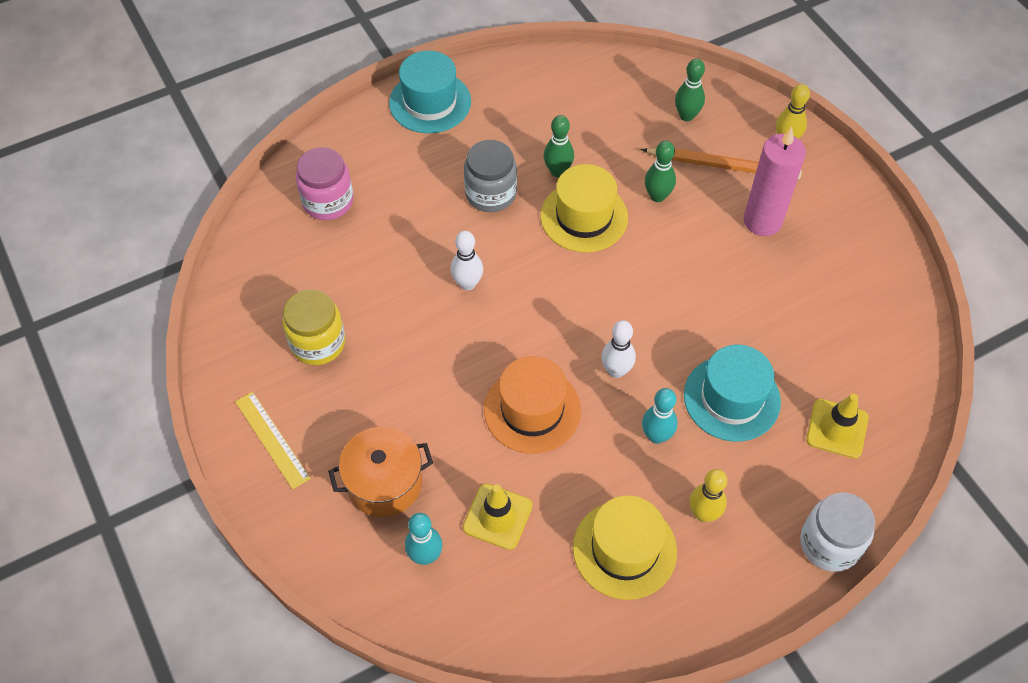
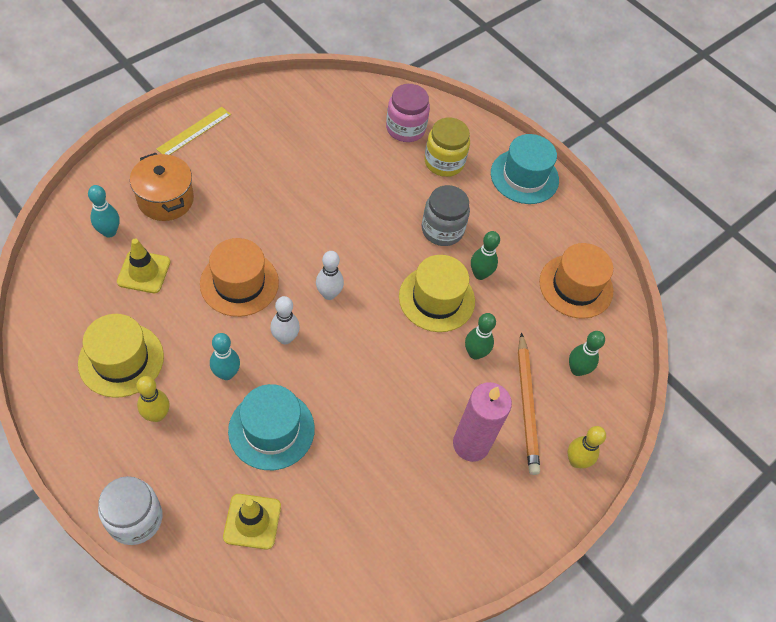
camera: 70 degrees right, 0 degrees up
yellow jar [282,289,345,365] -> yellow jar moved to [424,118,470,177]
white bowling pin [451,231,483,290] -> white bowling pin moved to [316,251,344,300]
none -> orange hat [539,243,613,319]

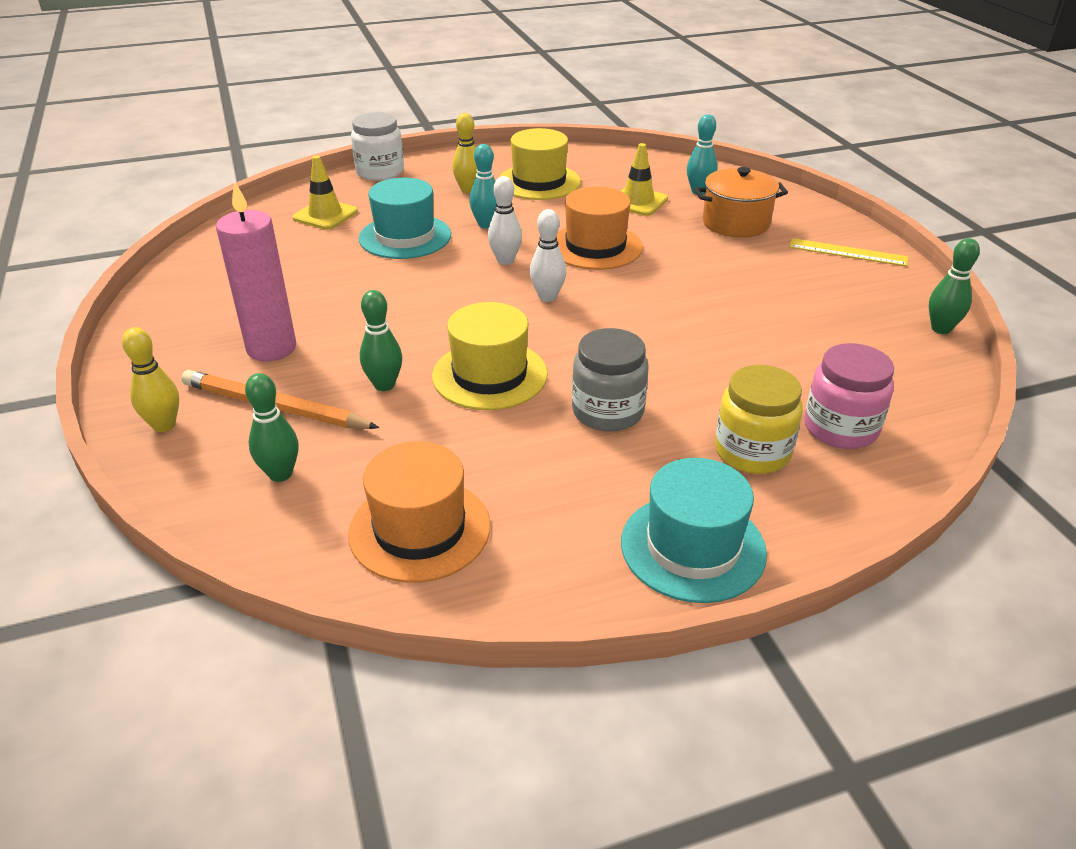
camera: 120 degrees right, 20 degrees down
yellow ruler [156,107,231,155] -> yellow ruler turned 45 degrees counterclockwise [789,238,908,267]
green bowling pin [471,231,500,280] -> green bowling pin moved to [929,238,980,334]

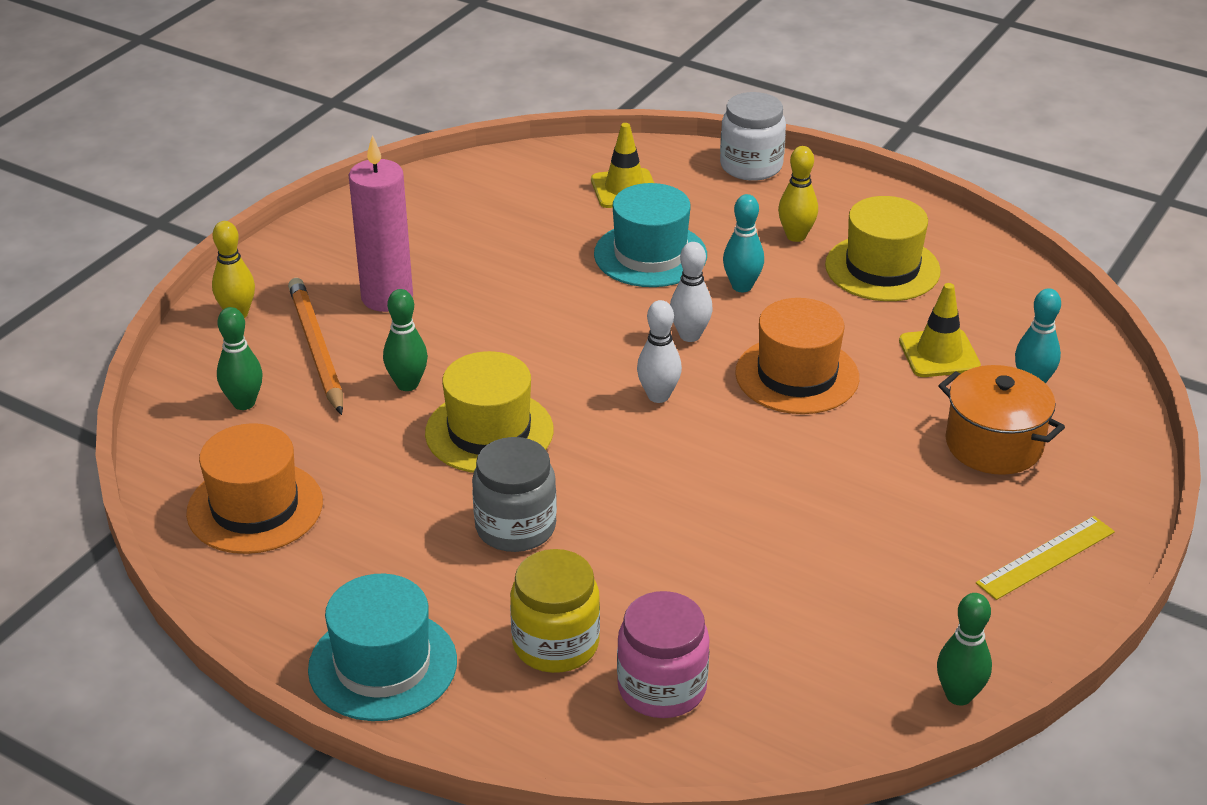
camera: 50 degrees right, 0 degrees up
yellow ruler [789,238,908,267] -> yellow ruler turned 75 degrees clockwise [976,516,1115,600]

